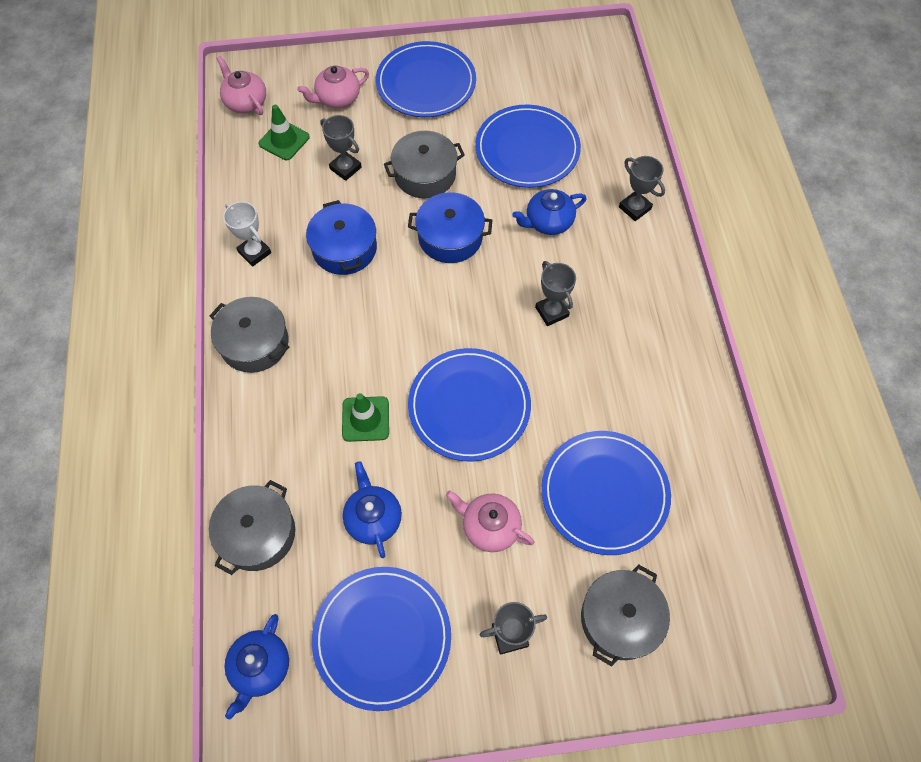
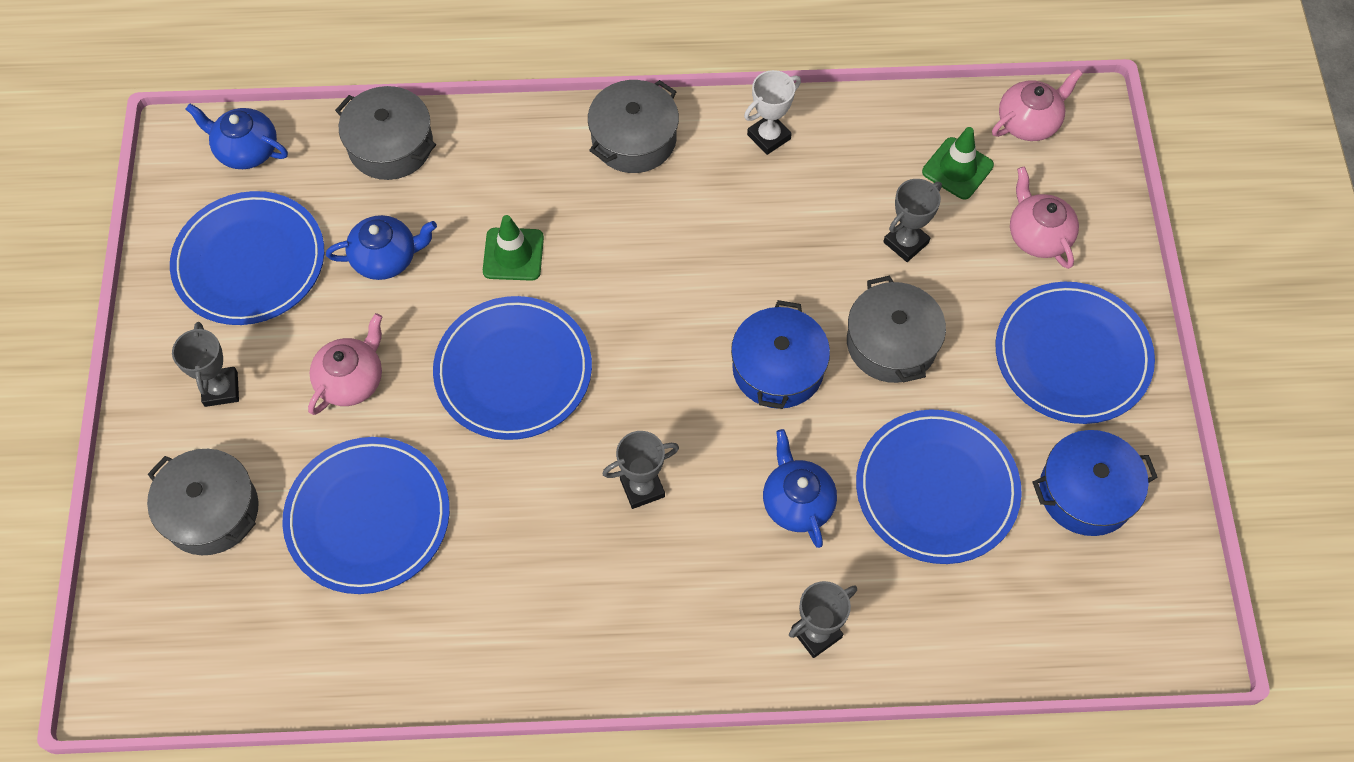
camera: 95 degrees right, 0 degrees up
blue pot [306,200,377,275] -> blue pot moved to [1032,430,1158,536]

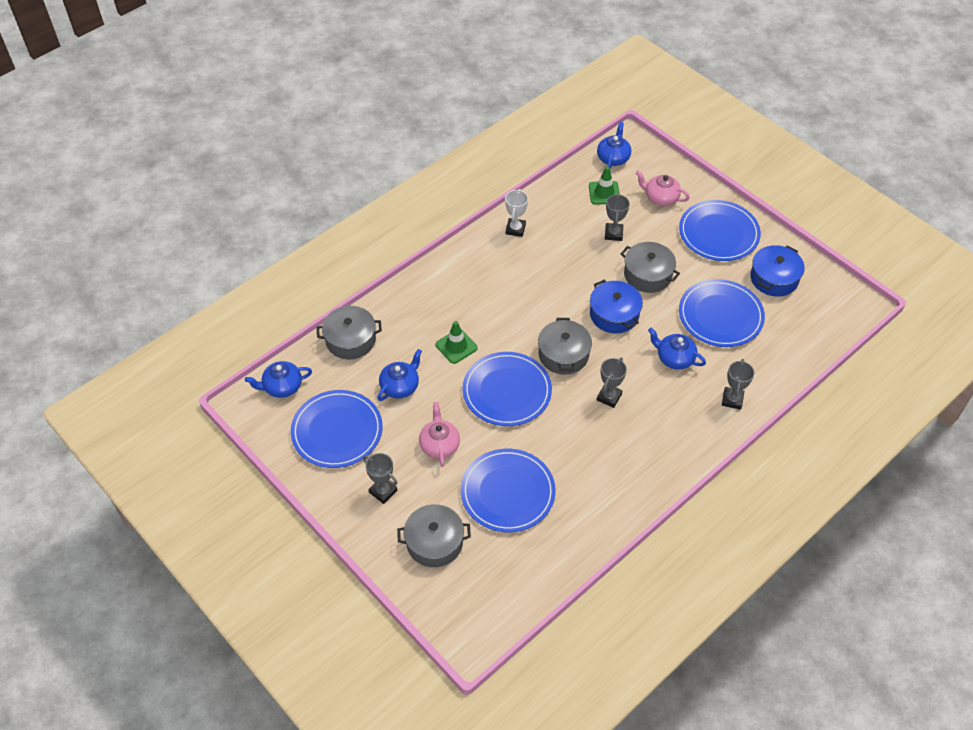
camera: 40 degrees left, 10 degrees down
grey pot [588,80,679,173] -> grey pot moved to [538,318,592,375]
pink teapot [992,69,1083,141] -> blue teapot [597,122,631,169]

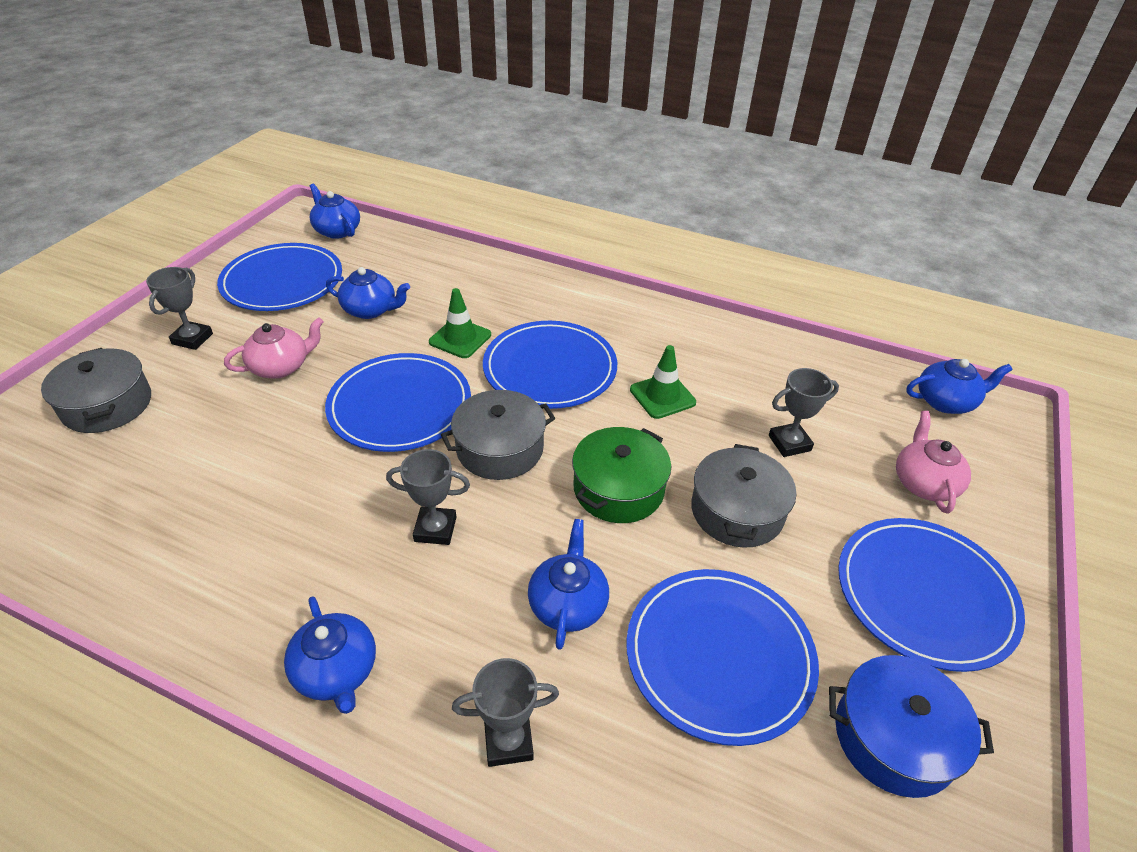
camera: 65 degrees right, 10 degrees down
grey pot [316,306,382,359] -> none
blue plate [461,449,556,532] -> blue plate moved to [483,321,617,409]
white trophy [505,189,528,237] -> none
green traffic cone [589,166,620,205] -> green traffic cone moved to [630,345,696,419]
blue pot [590,280,643,333] -> green pot [572,427,671,523]
none -> blue teapot [284,596,376,714]

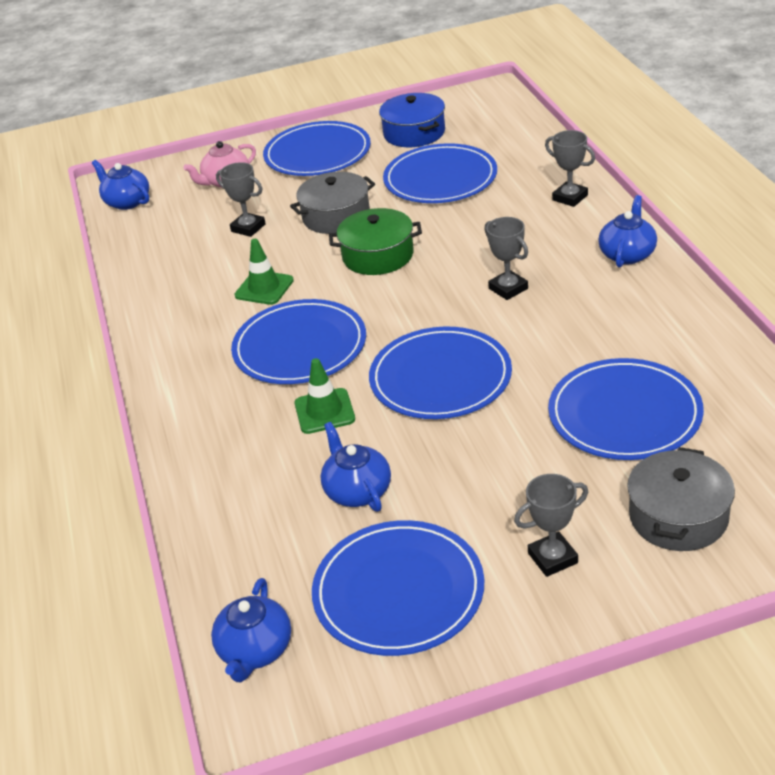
camera: 125 degrees left, 5 degrees down
pink teapot [224,318,324,379] -> none
grey pot [441,390,555,480] -> none
blue teapot [528,519,609,650] -> none
none -> blue plate [548,358,704,460]

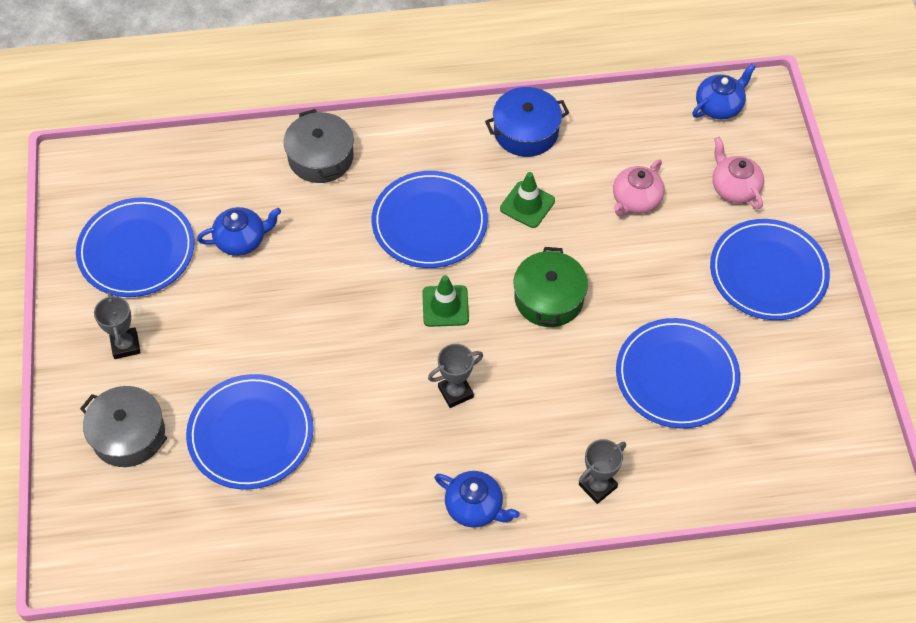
camera: 95 degrees right, 20 degrees up
blue teapot [211,578,291,682] -> none
grey trophy [216,162,266,237] -> pink teapot [613,159,664,216]
grey pot [290,172,375,234] -> grey pot moved to [284,109,354,183]
green traffic cone [294,358,355,434] -> green traffic cone moved to [422,275,469,327]
blue plate [369,327,512,419] -> none
blue pot [379,93,445,147] -> blue pot moved to [485,87,569,157]

